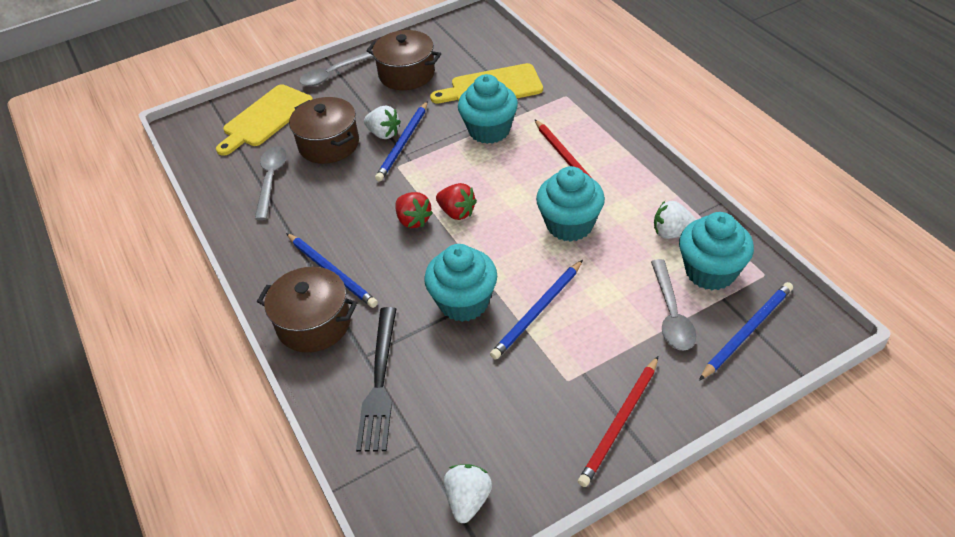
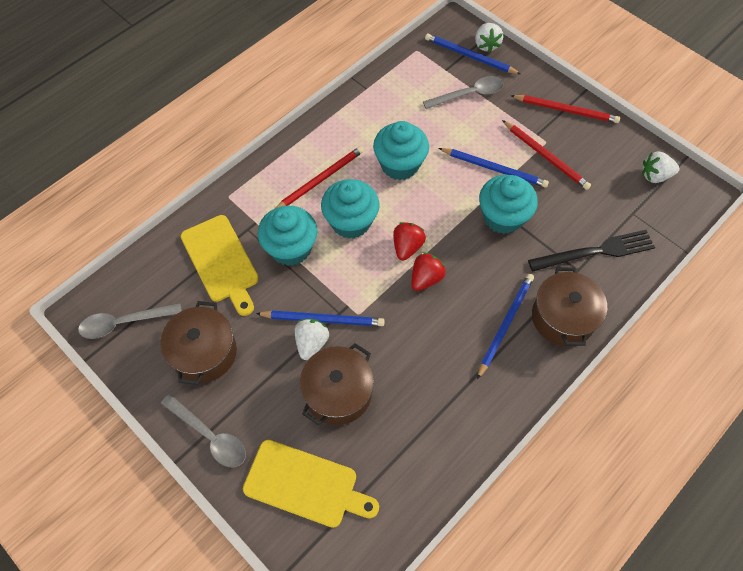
camera: 110 degrees left, 15 degrees up
grey spoon [255,146,287,220] -> grey spoon moved to [78,303,182,339]
white strawberry [654,201,696,239] -> white strawberry moved to [475,23,503,53]
turquoise cupcake [679,212,754,290] -> turquoise cupcake moved to [321,179,380,239]
none -> red pencil [502,120,591,190]

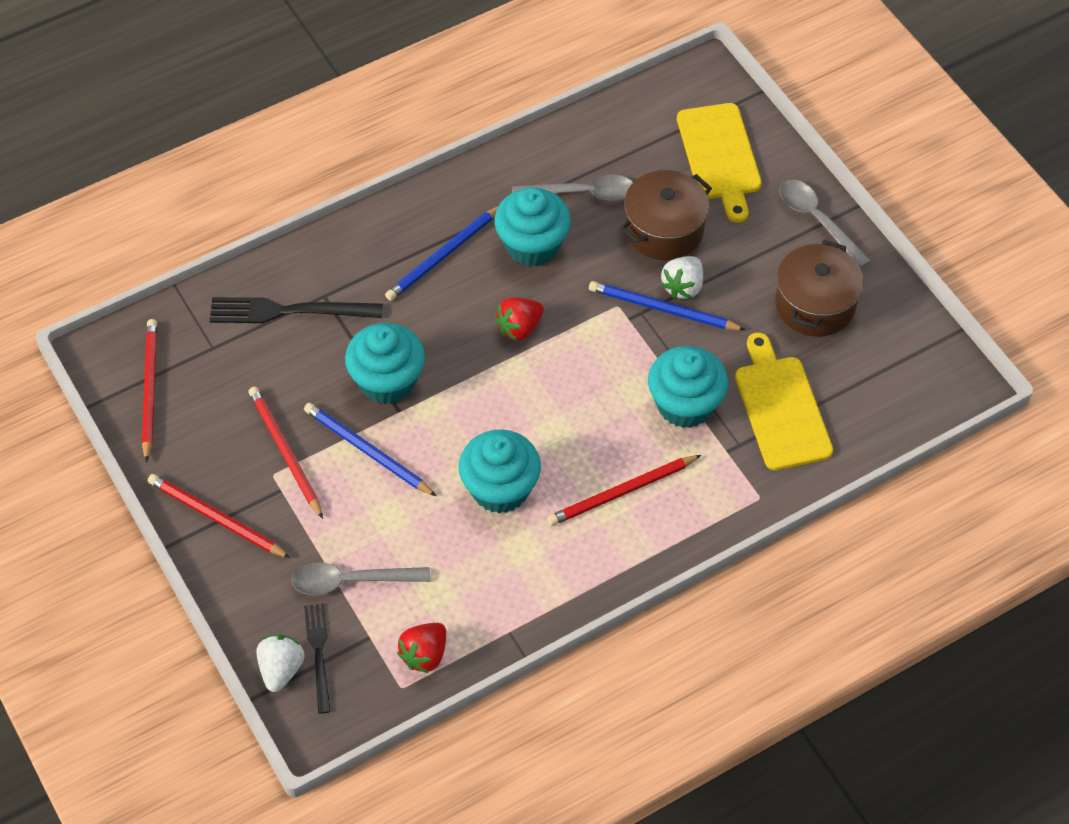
camera: 165 degrees left, 5 degrees down
grey spoon [78,303,182,339] -> grey spoon moved to [512,175,633,201]
yellow cutting board [243,440,379,528] -> yellow cutting board turned 135 degrees counterclockwise [677,103,762,223]
turquoise cupcake [321,179,380,239] -> turquoise cupcake moved to [494,187,571,267]
red strawberry [393,222,426,260] -> red strawberry moved to [397,623,446,673]
blue pencil [425,33,521,74] -> black fork [304,603,331,714]
brown pot [532,267,607,346] -> none
white strawberry [642,151,680,183] -> red pencil [142,319,157,462]

